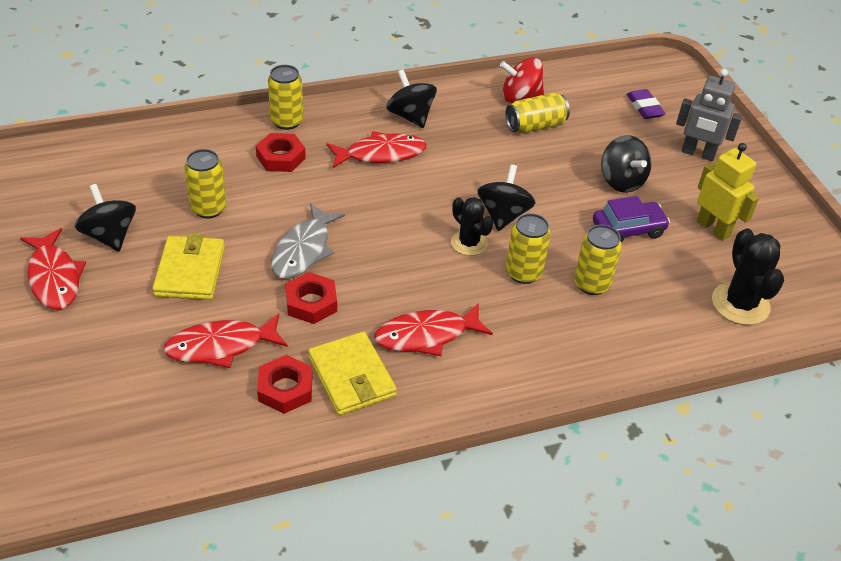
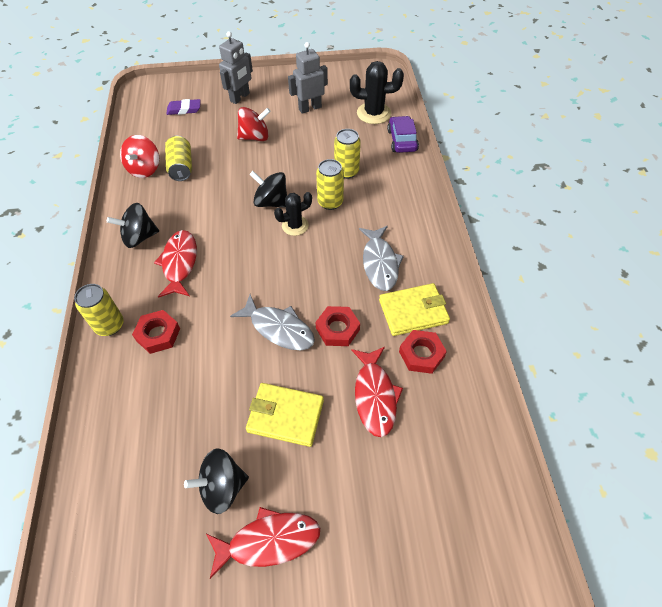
camera: 75 degrees left, 10 degrees up
yellow can [184,149,227,218] -> none
red fish [374,303,493,356] -> grey fish [359,226,404,291]
purple car [593,196,670,243] -> purple car moved to [387,116,419,153]
black spinning top [601,135,652,193] -> red spinning top [237,107,271,141]
yellow robot [697,143,759,241] -> grey robot [288,42,328,114]

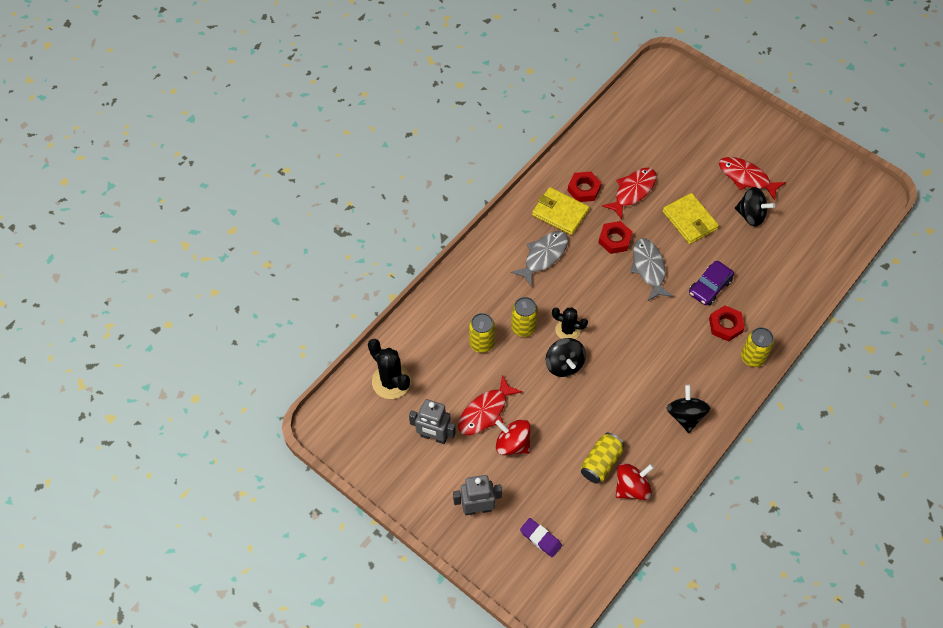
camera: 135 degrees left, 5 degrees up
black spinning top [107,203,159,248] -> black spinning top turned 120 degrees counterclockwise [666,385,710,433]
red fish [154,230,197,298] -> red fish moved to [458,375,523,435]
purple car [387,116,419,153] -> purple car moved to [689,261,734,305]

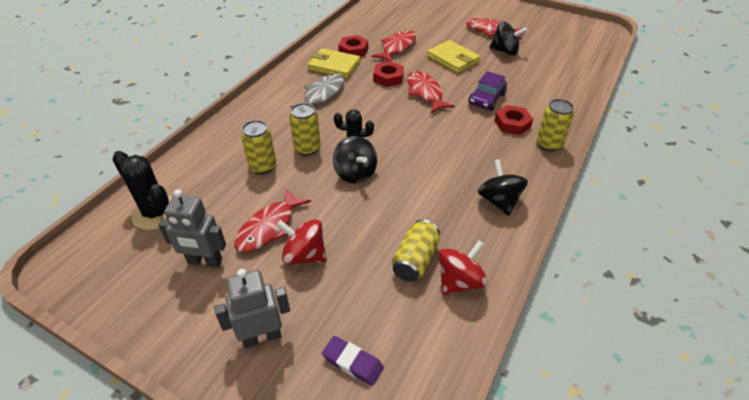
camera: 10 degrees left, 15 degrees down
grey fish [630,238,673,301] -> red fish [407,71,455,113]

